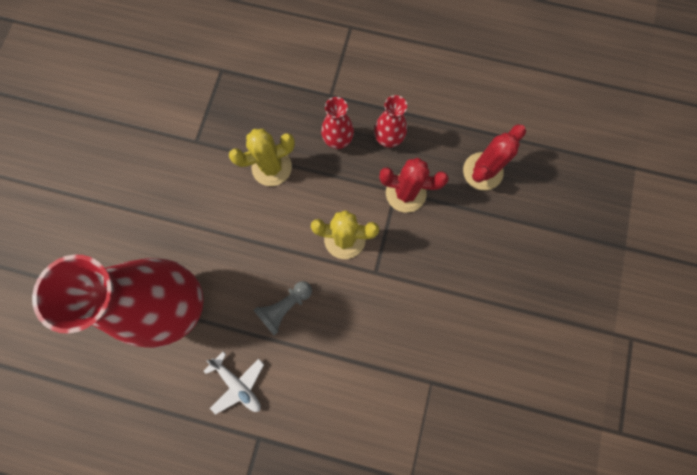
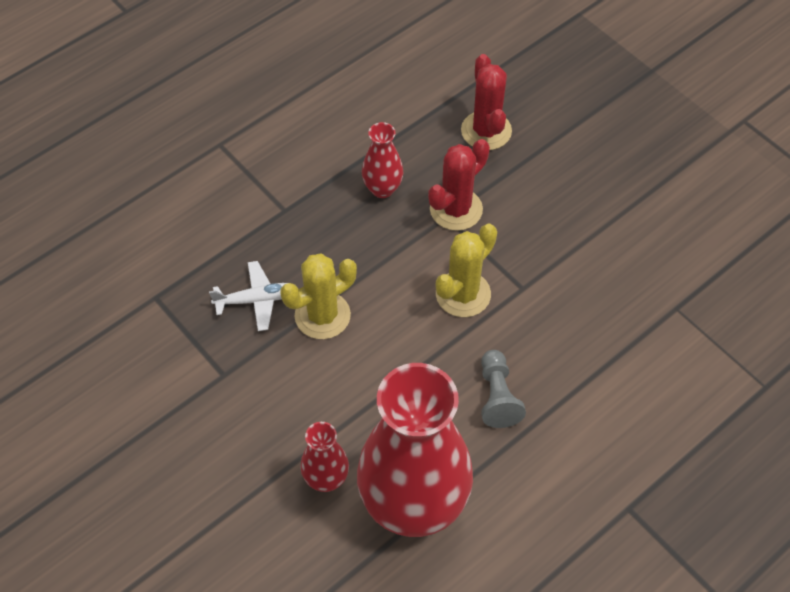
camera: 55 degrees left, 20 degrees down
white plane [204,352,264,415] -> white plane moved to [209,261,298,331]
yellow cactus [229,129,295,186] -> yellow cactus turned 45 degrees clockwise [280,253,357,339]
red vase [321,97,354,149] -> red vase moved to [300,422,349,492]

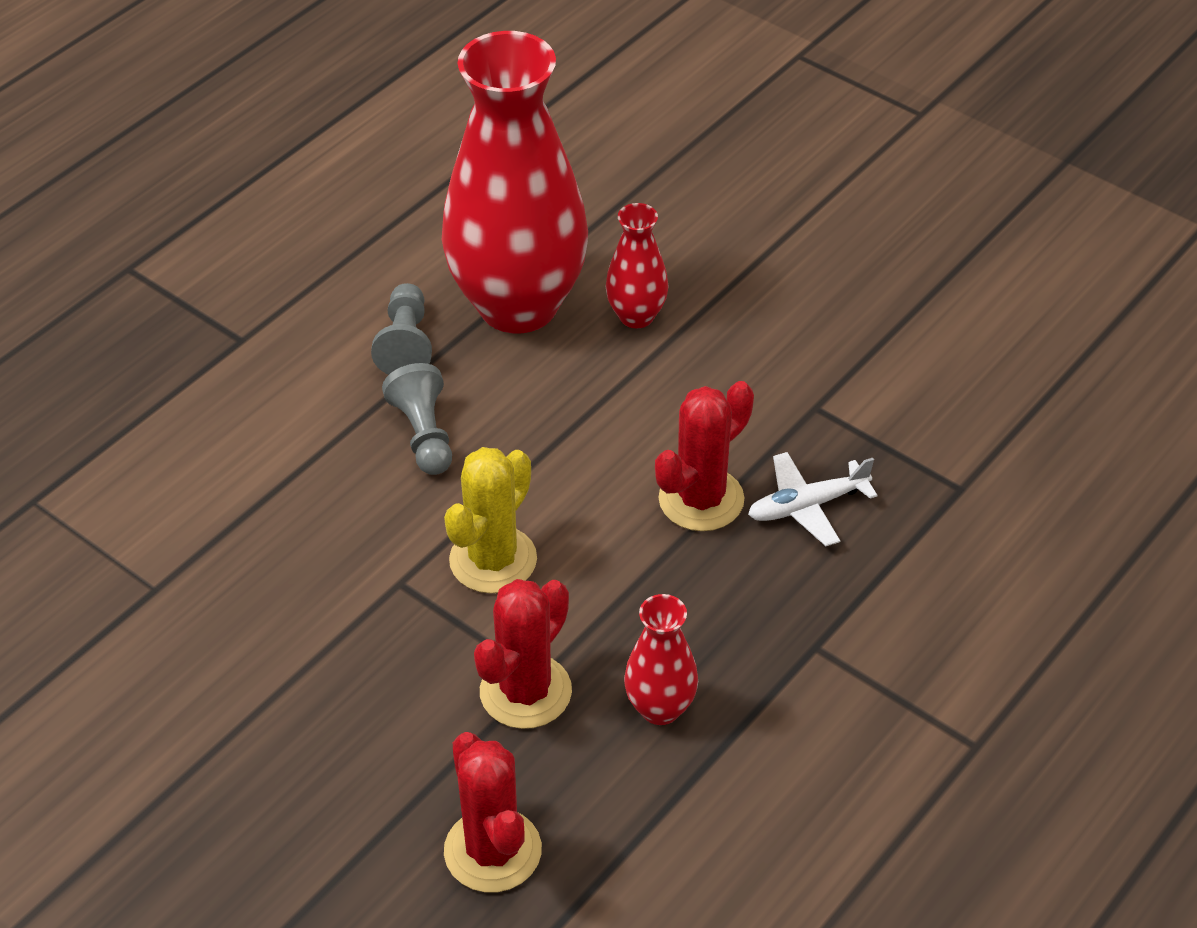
camera: 170 degrees right, 10 degrees down
yellow cactus [280,253,357,339] -> red cactus [655,381,754,531]
none -> grey pawn [371,283,432,375]

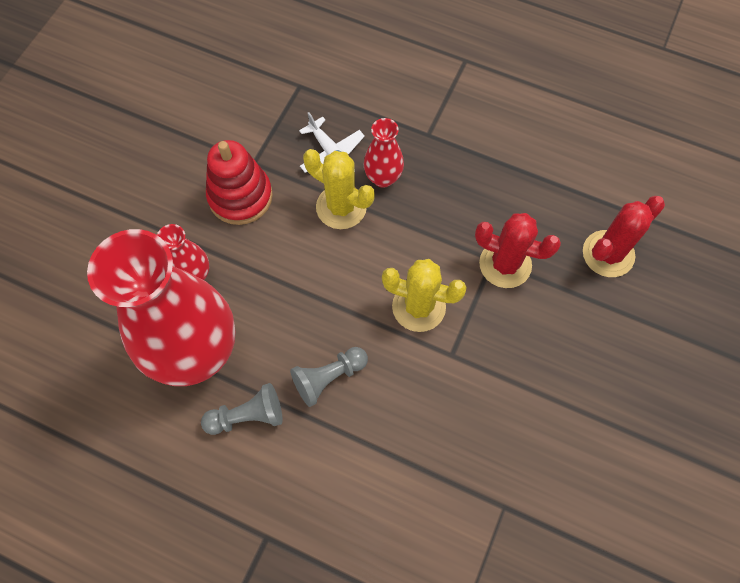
camera: 105 degrees left, 20 degrees up
red vase [624,594,698,725] -> red vase moved to [364,118,404,188]
red cactus [655,381,754,531] -> yellow cactus [303,149,375,229]
none -> red stacking toy [206,140,273,225]

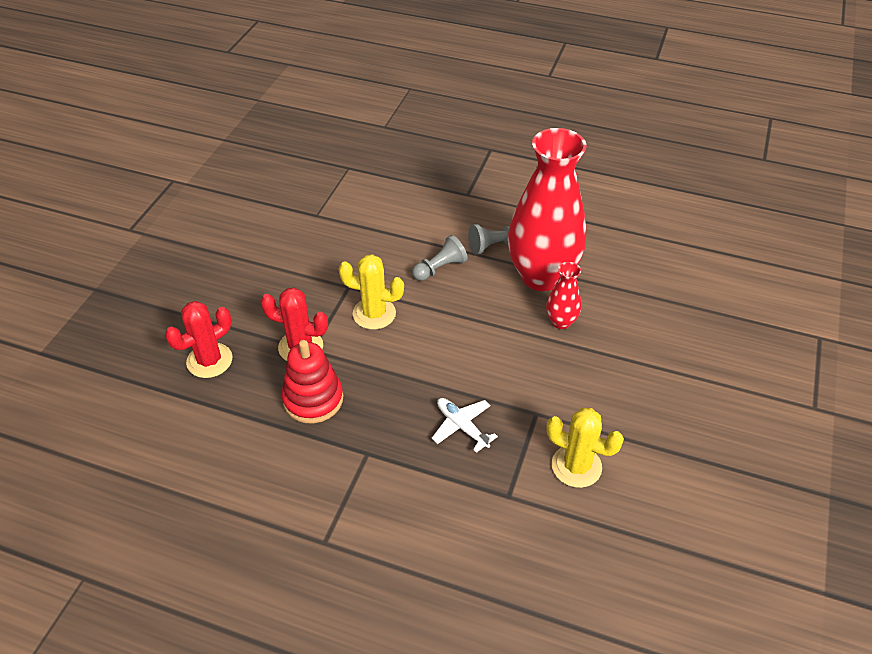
camera: 175 degrees right, 20 degrees down
red stacking toy [206,140,273,225] -> red stacking toy moved to [281,340,343,423]
yellow cactus [303,149,375,229] -> yellow cactus moved to [546,408,624,488]
red vase [364,118,404,188] -> none

